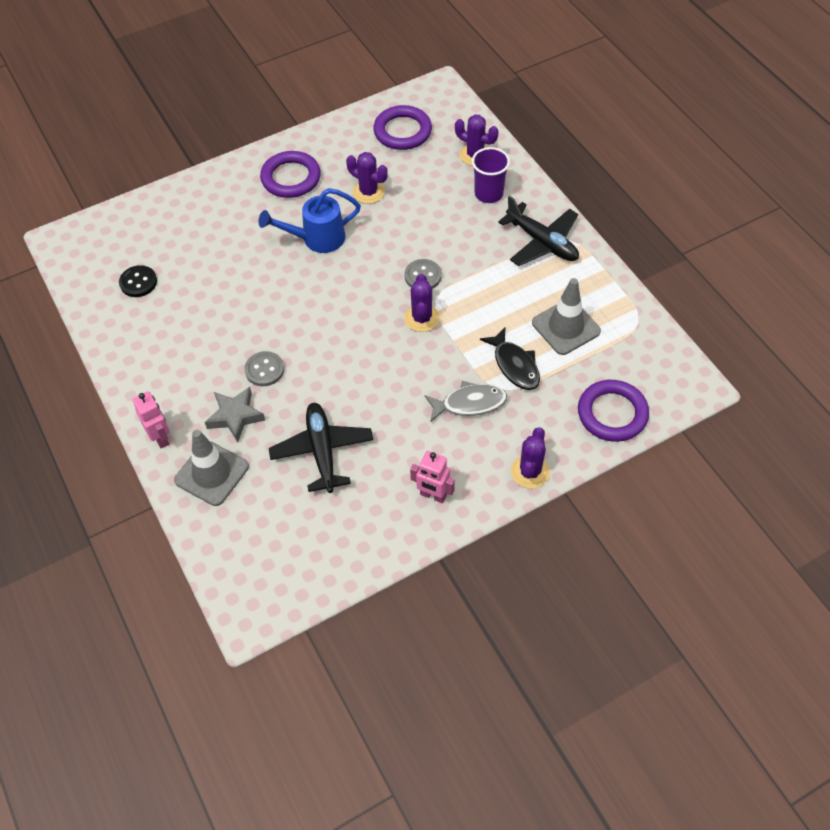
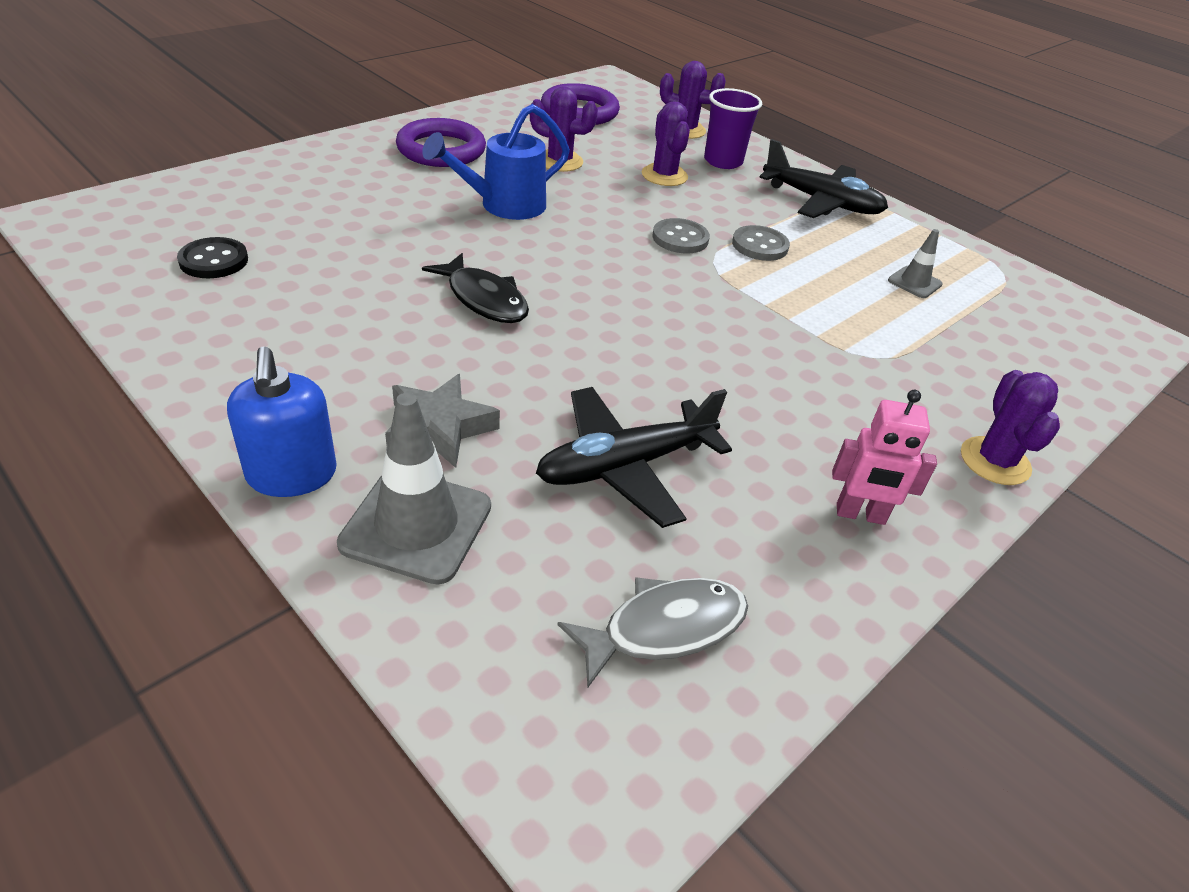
camera: 20 degrees left, 15 degrees down
pink robot [132,391,170,449] -> blue soap dispenser [227,346,337,497]
grey button [244,351,284,386] -> grey button moved to [732,225,790,261]
black plane [269,403,374,493] -> black plane turned 90 degrees counterclockwise [536,387,732,528]
purple cactus [404,274,440,332] -> purple cactus moved to [642,101,690,186]
grey fish [425,381,507,422] -> grey fish moved to [558,577,748,687]
black fish [480,327,540,390] -> black fish moved to [422,253,529,323]
grey traffic cone [532,278,601,355] -> grey traffic cone [888,229,943,298], size x0.53
purple ring [578,380,649,442] -> none

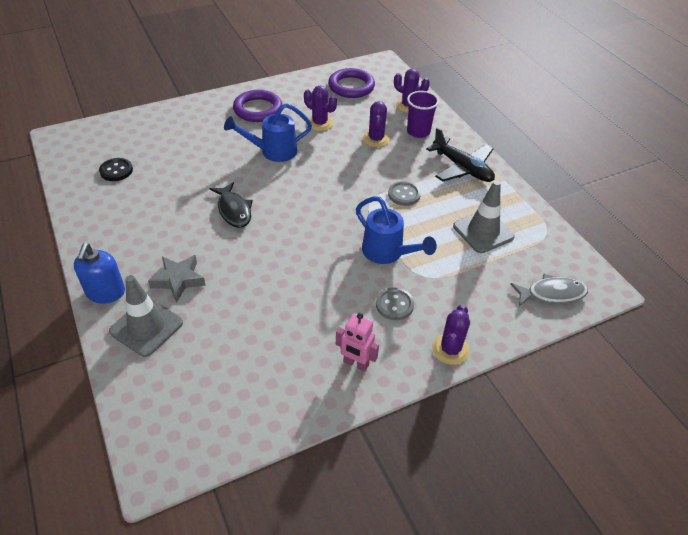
camera: 20 degrees right, 5 degrees up
black plane [536,387,732,528] -> none
grey fish [558,577,748,687] -> grey fish moved to [511,274,588,306]
grey button [653,218,710,253] -> grey button moved to [376,287,414,320]
grey traffic cone [888,229,943,298] -> grey traffic cone [453,180,515,253], size x1.88
none -> blue watering can [356,196,437,264]

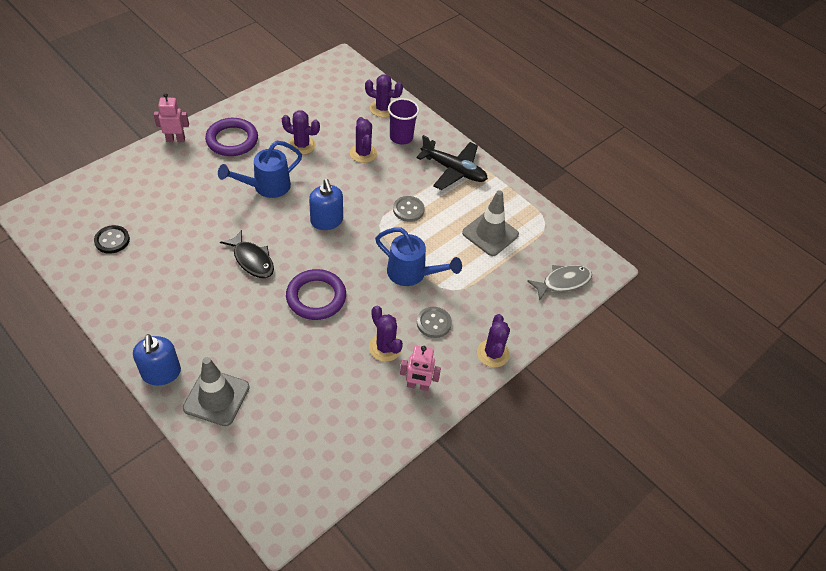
camera: 20 degrees left, 5 degrees up
grey star [148,255,206,302] -> none
purple ring [328,68,375,98] -> purple ring moved to [286,269,346,320]
none -> pink robot [154,93,189,142]
none -> blue soap dispenser [309,179,343,230]
none -> purple cactus [369,306,403,362]

